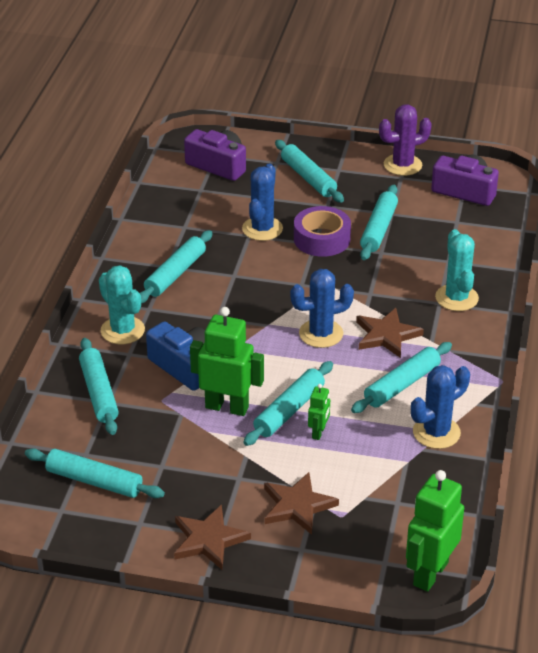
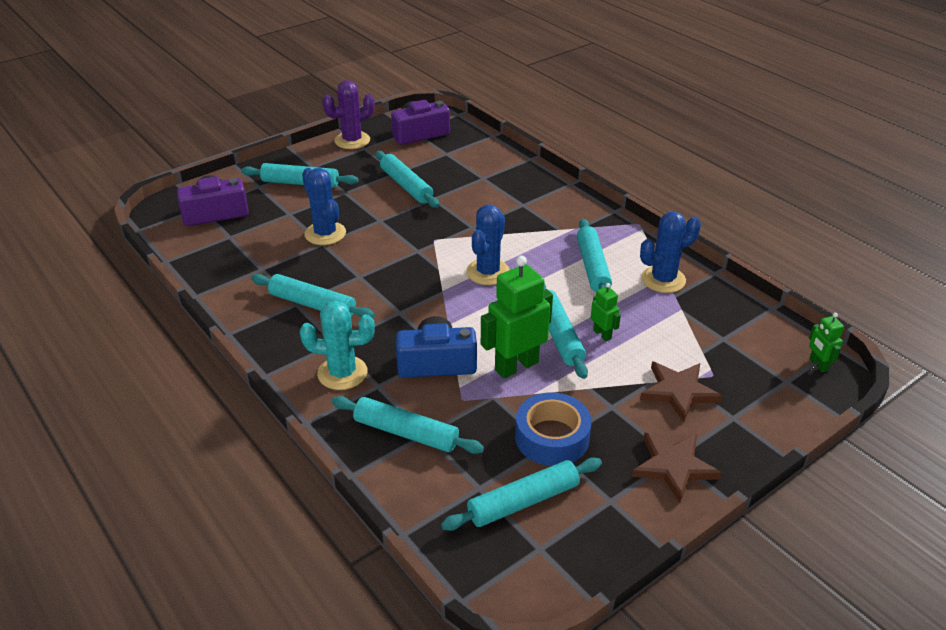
camera: 50 degrees left, 0 degrees up
turquoise rolling pin [140,230,213,304] -> turquoise rolling pin turned 45 degrees counterclockwise [251,274,375,319]
purple tape [294,206,351,257] -> none
brown star [356,308,424,358] -> none
purple cactus [379,104,432,176] -> purple cactus turned 45 degrees clockwise [322,80,375,149]
green robot [406,470,464,592] -> green robot [809,313,844,372], size x0.50
blue cactus [411,365,470,449] -> blue cactus turned 60 degrees clockwise [640,212,701,293]
turquoise cactus [435,229,479,311] -> none
none -> blue tape [515,393,592,466]

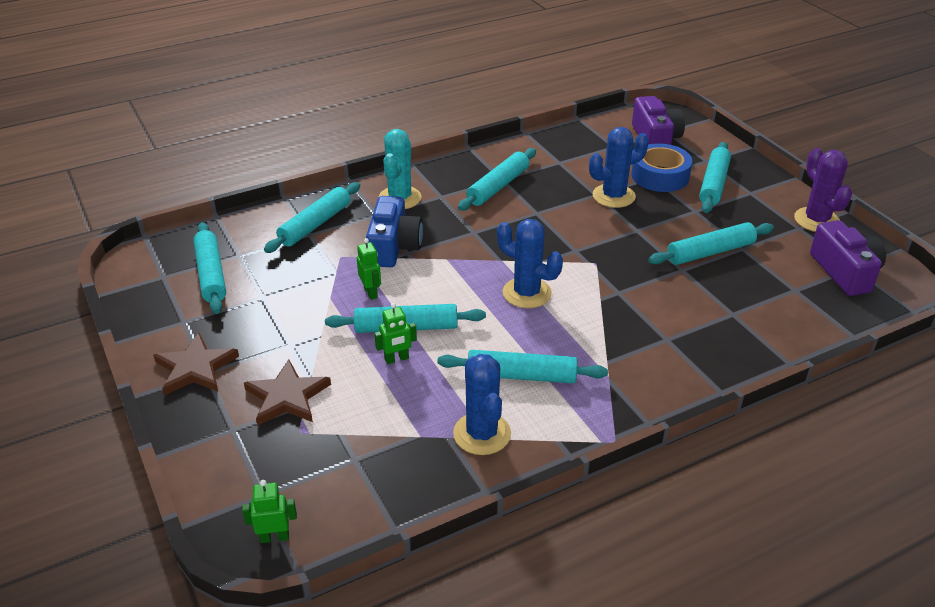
camera: 100 degrees right, 0 degrees up
green robot [481,256,553,379] -> green robot [357,238,381,300], size x0.50
blue tape [515,393,592,466] -> blue tape moved to [631,143,692,192]

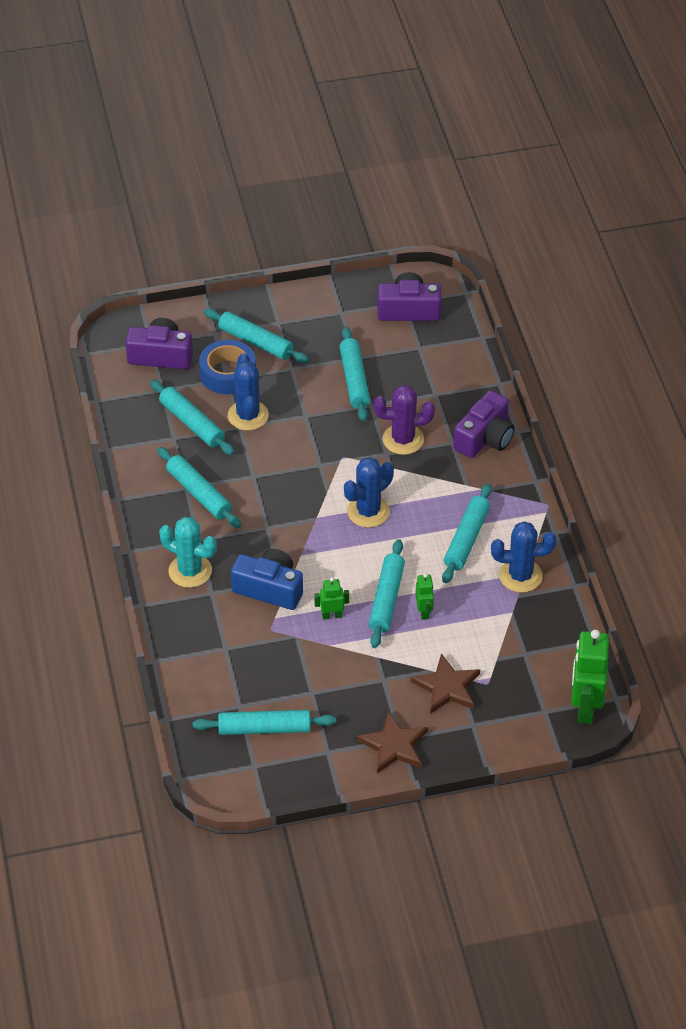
camera: 75 degrees left, 10 degrees up
green robot [242,480,297,543] -> green robot [571,630,609,724], size x2.01
turquoise rolling pin [264,182,360,253] -> turquoise rolling pin moved to [150,380,235,455]
purple cactus [794,148,852,232] -> purple cactus moved to [374,385,435,455]
none -> purple camera [453,390,515,458]

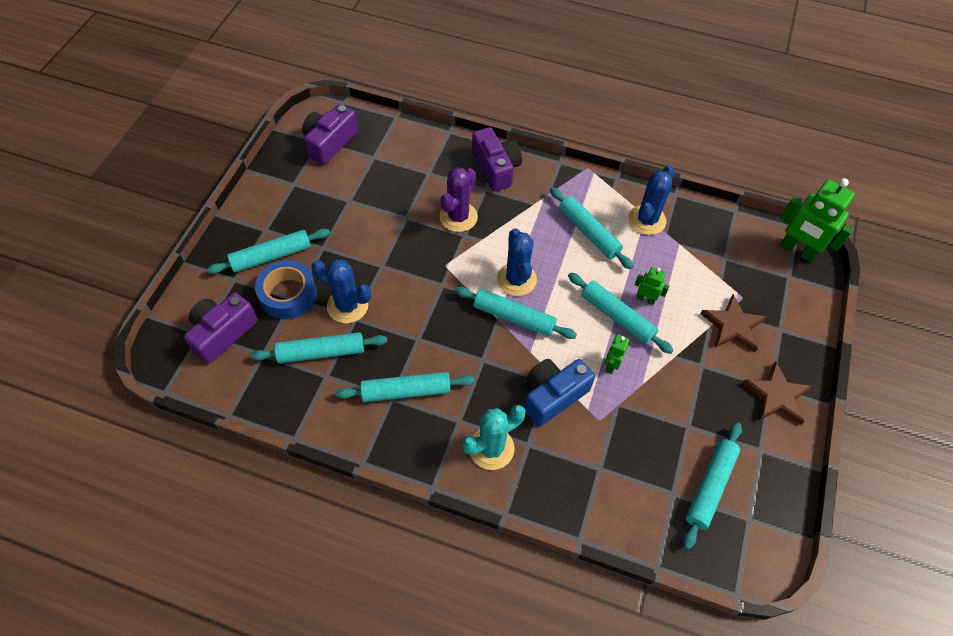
camera: 60 degrees left, 10 degrees up
turquoise rolling pin [339,327,370,421] -> turquoise rolling pin moved to [455,287,577,339]

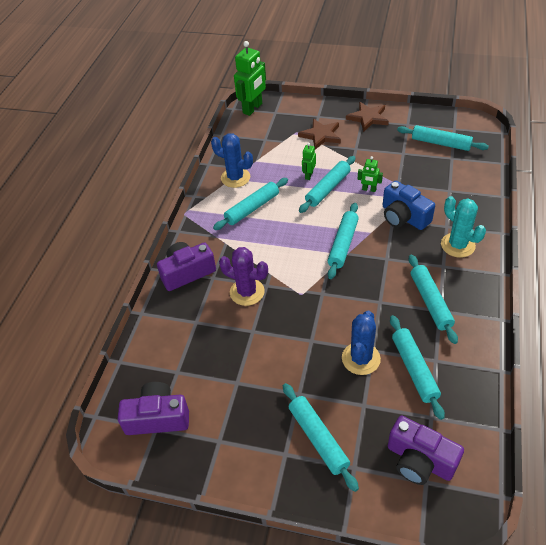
camera: 90 degrees left, 10 degrees down
blue tape [255,260,317,319] -> none
purple camera [302,104,358,165] -> purple camera turned 150 degrees clockwise [118,382,189,435]
blue cactus [497,228,537,296] -> none

